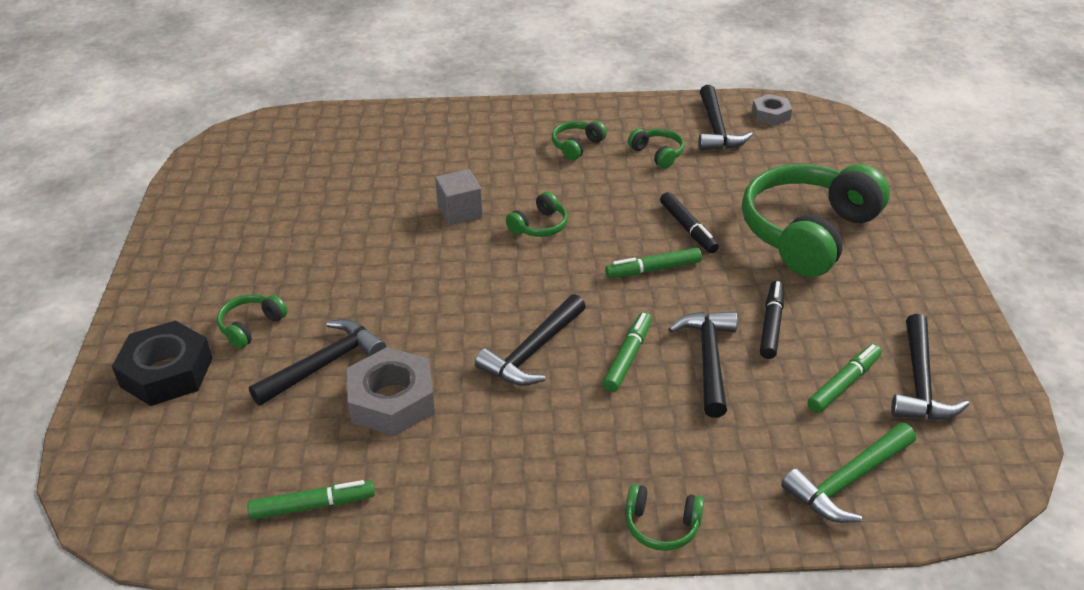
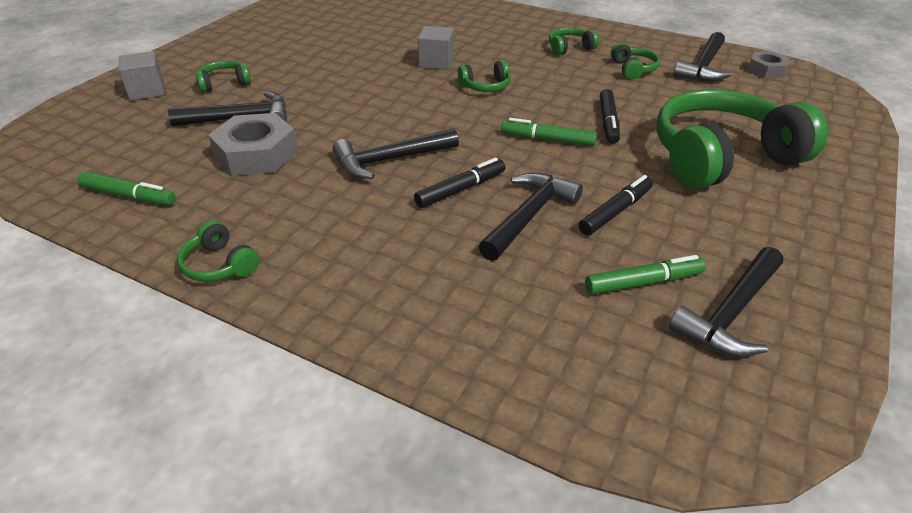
camera: 30 degrees right, 0 degrees up
black nut [112,320,213,406] -> grey cube [118,51,165,101]
green marker [603,312,652,392] -> black marker [414,158,505,208]
green headphones [626,484,704,551] -> green headphones moved to [177,220,259,282]
green hammer [781,422,916,523] -> none

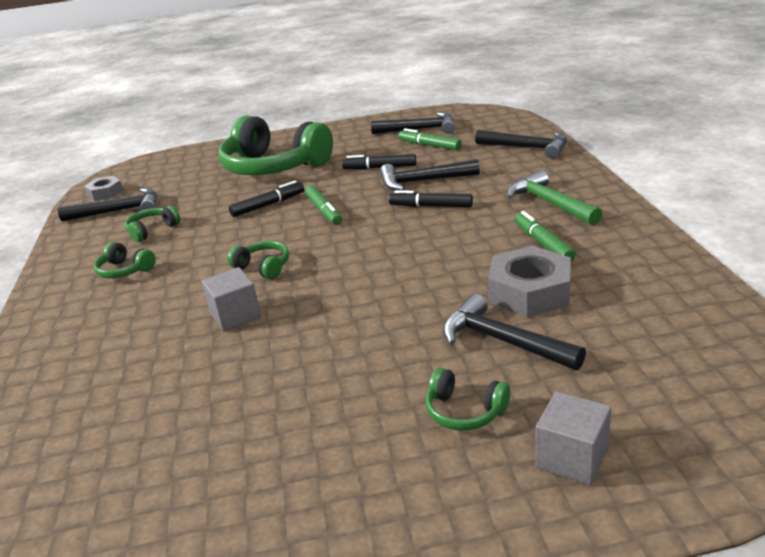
camera: 125 degrees left, 10 degrees down
green marker [78,172,176,205] -> green marker moved to [515,211,576,261]
green headphones [177,220,259,282] -> none
black hammer [332,128,459,179] -> black hammer moved to [475,130,567,159]
none -> green hammer [507,170,602,225]

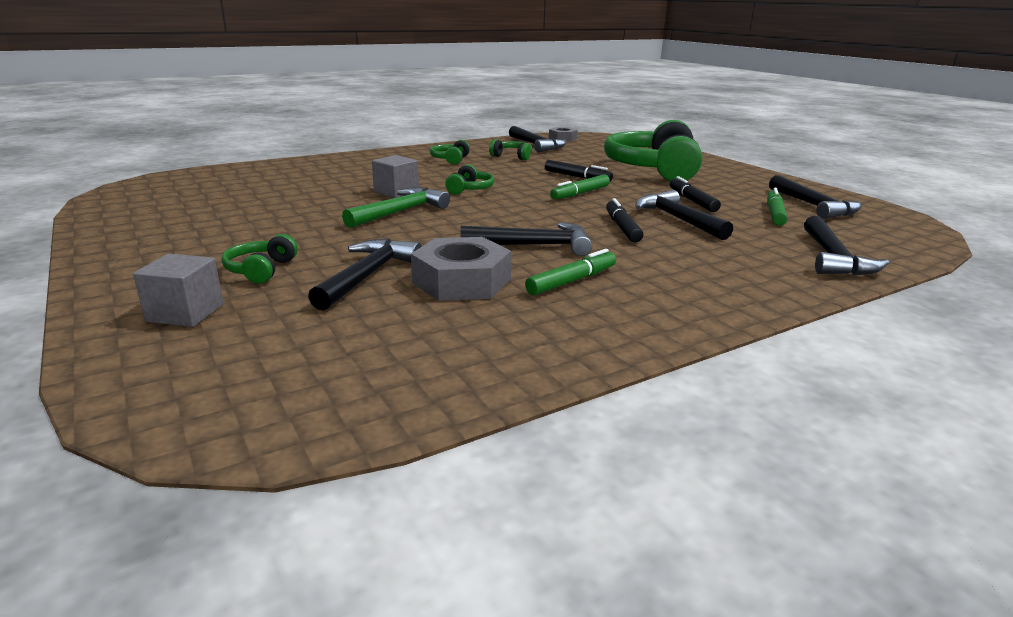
camera: 65 degrees right, 5 degrees down
green hammer [507,170,602,225] -> green hammer moved to [342,187,450,228]
none -> black hammer [461,222,592,256]

